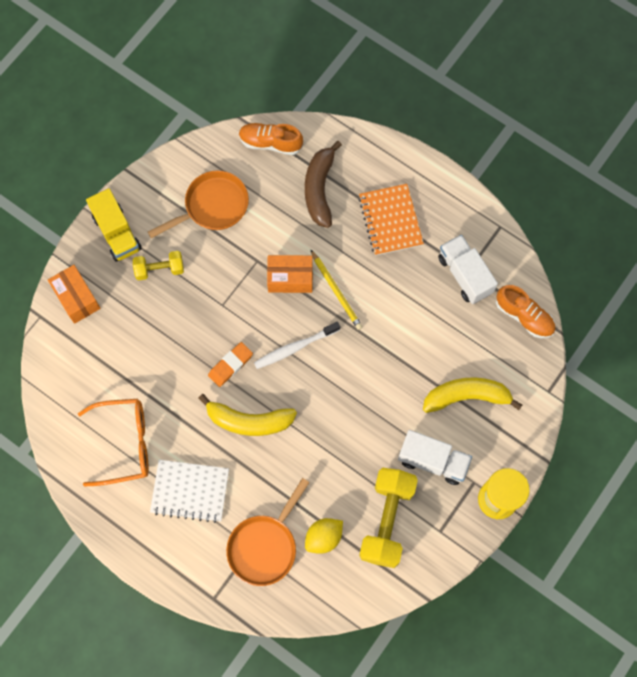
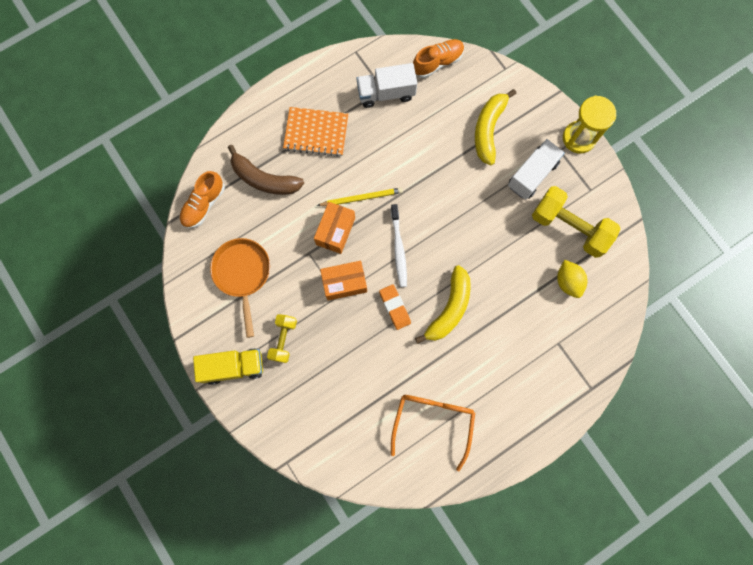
camera: 70 degrees left, 5 degrees up
orange box [48,265,101,324] -> orange box moved to [320,261,367,301]
white notebook [150,460,229,523] -> none
orange pan [226,478,310,586] -> none

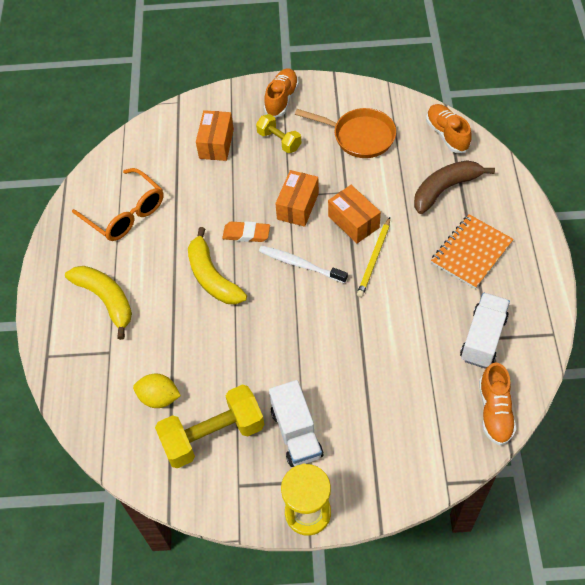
camera: 125 degrees right, 20 degrees down
yellow truck [193,348,263,385] -> orange shoe [264,69,299,117]
yellow banana [475,89,516,165] -> yellow banana moved to [65,266,132,340]
none -> orange box [196,110,234,161]

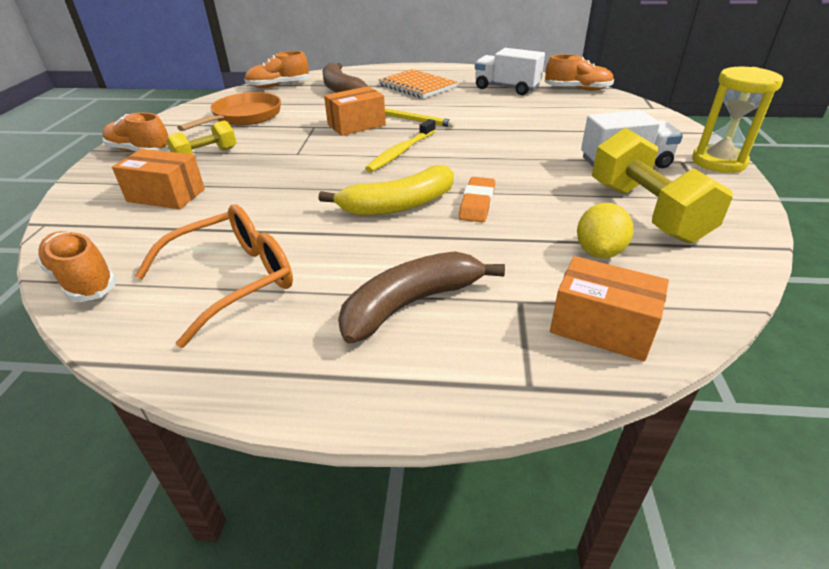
camera: 85 degrees left, 20 degrees down
yellow banana [65,266,132,340] -> brown banana [338,251,505,343]
orange eraser [222,221,270,242] -> orange eraser moved to [459,177,495,223]
white toothbrush [259,246,348,283] -> yellow toothbrush [365,119,436,172]
orange box [275,170,319,227] -> orange box moved to [550,256,669,361]
none -> orange shoe [36,231,117,302]

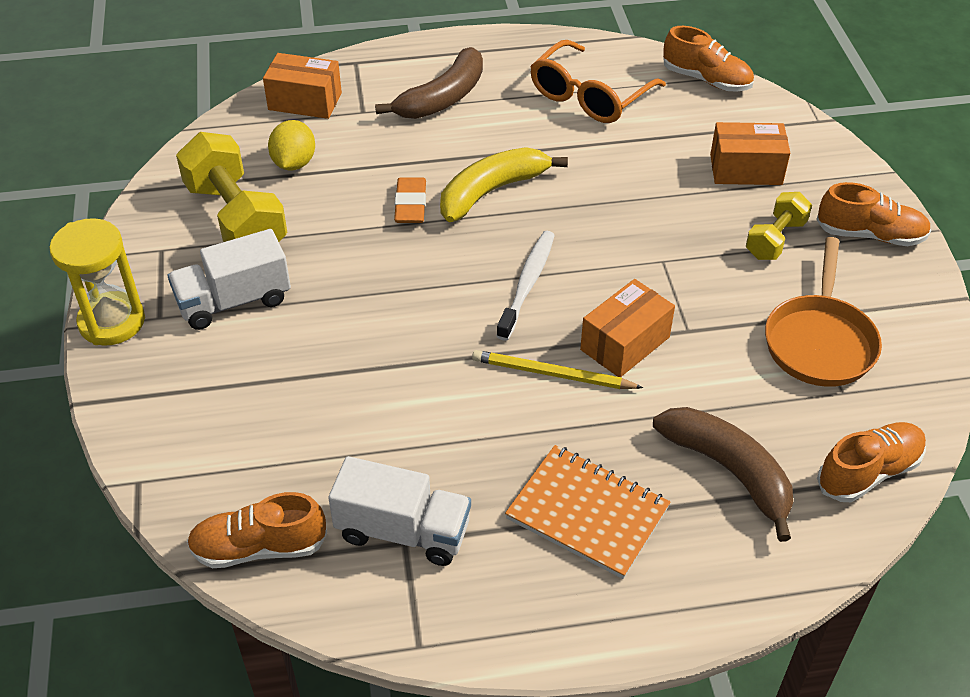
camera: 165 degrees right, 10 degrees up
yellow toothbrush [365,119,436,172] -> white toothbrush [496,231,555,341]

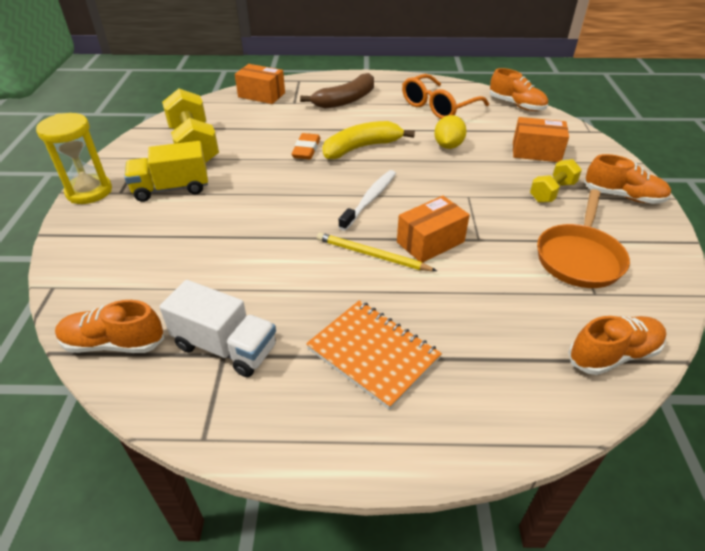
camera: 10 degrees right, 5 degrees down
white truck [168,229,291,330] -> yellow truck [124,141,208,202]
yellow lemon [268,120,315,171] -> yellow lemon moved to [434,115,467,149]
brown banana [653,407,793,542] -> none

